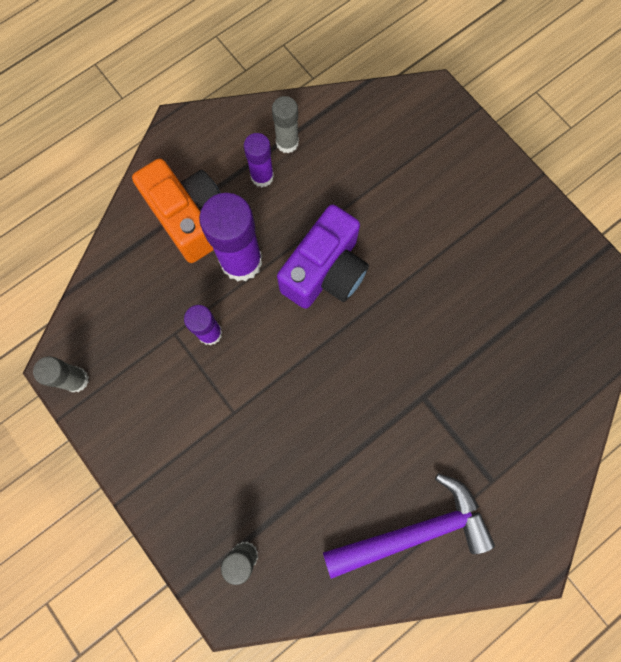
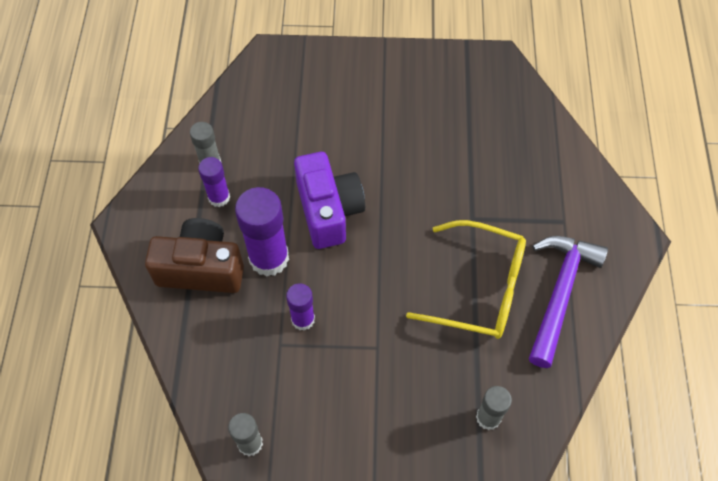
camera: 50 degrees left, 15 degrees down
orange camera [132,158,220,263] -> brown camera [145,218,244,293]
none -> yellow glasses [406,220,526,339]

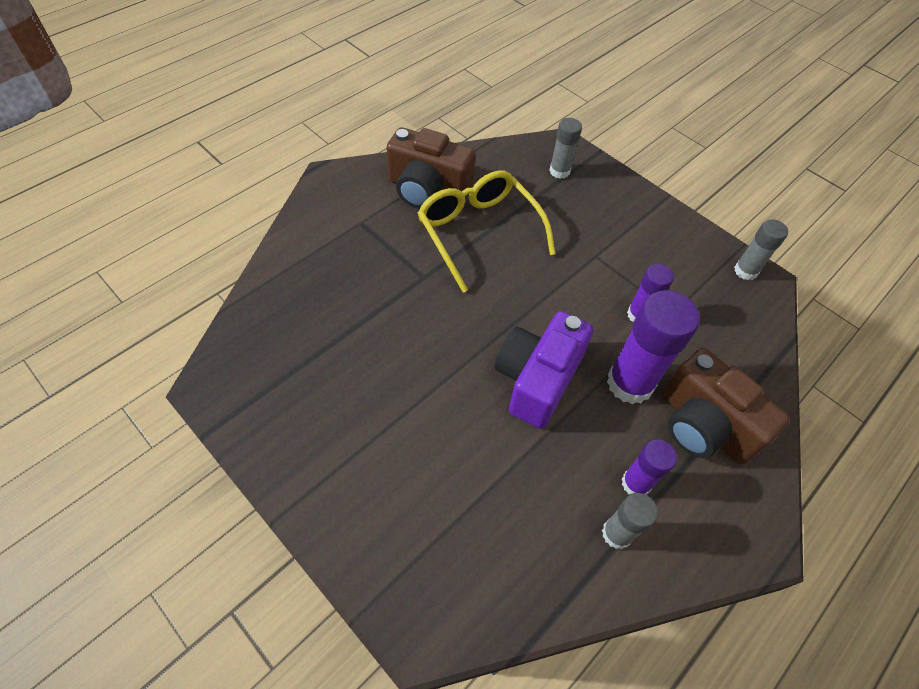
camera: 140 degrees left, 5 degrees down
purple hammer [529,236,608,368] -> brown camera [387,127,475,209]

